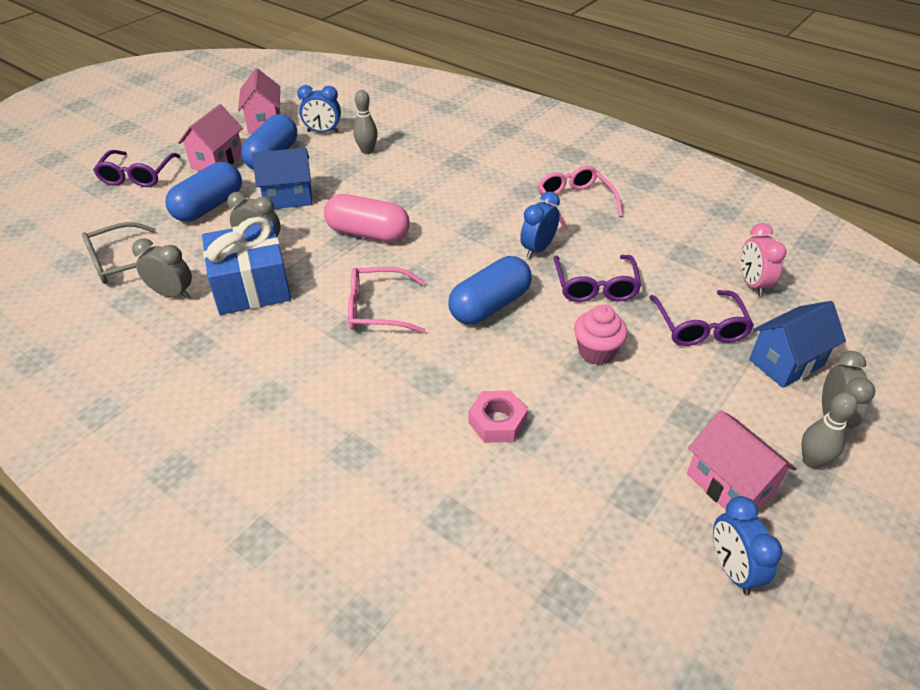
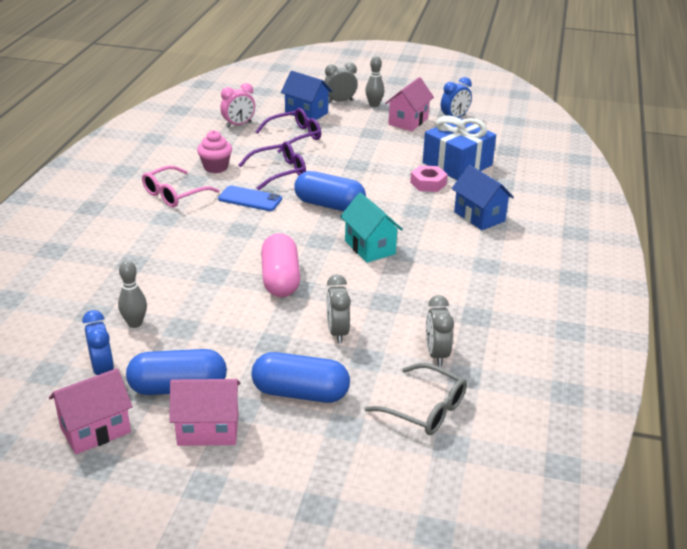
camera: 115 degrees left, 10 degrees down
purple glasses [93,150,180,187] -> none
blue gift [202,217,291,315] -> blue gift moved to [423,115,496,180]
blue house [252,148,312,209] -> blue house moved to [452,165,514,230]
pink glasses [348,267,425,333] -> turquoise house [340,193,403,263]
blue clock [520,191,560,258] -> blue phone [218,186,282,211]
pink cupcake [574,305,628,365] -> pink cupcake moved to [197,130,232,173]

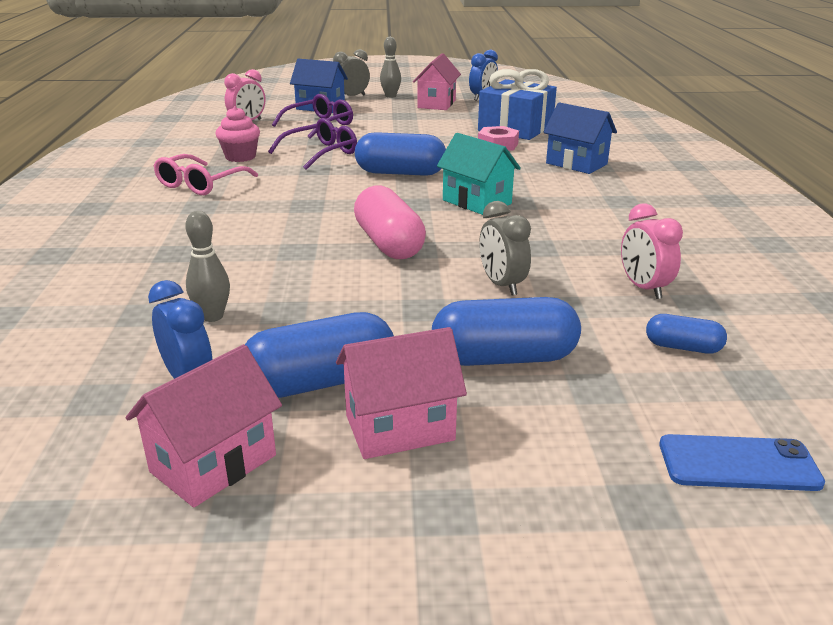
camera: 15 degrees left, 5 degrees down
blue phone [218,186,282,211] -> blue phone moved to [659,434,825,491]
grey glasses [365,363,467,435] -> blue capsule [646,314,727,354]
grey clock [426,295,454,366] -> pink clock [621,203,683,299]

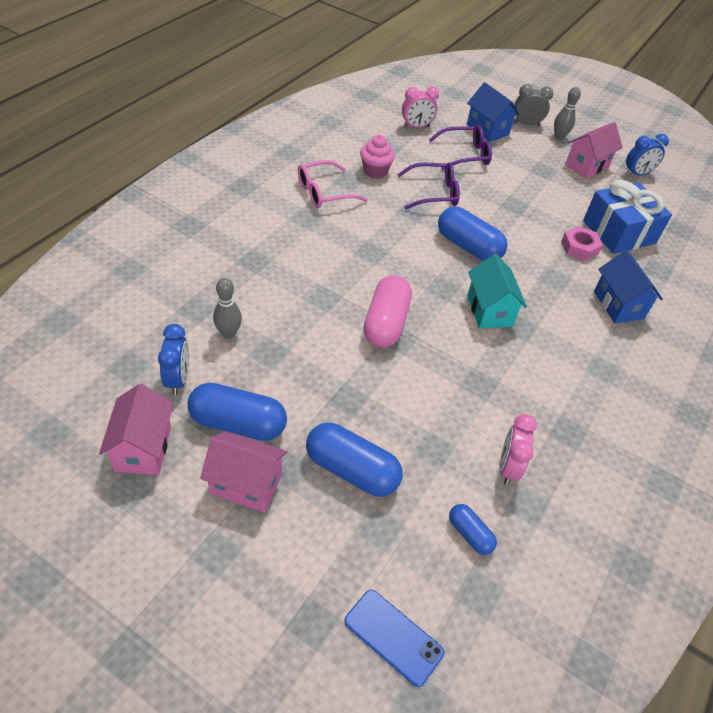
camera: 30 degrees right, 20 degrees up
pink house [126,344,282,508] -> pink house turned 75 degrees counterclockwise [99,384,173,475]
grey clock [479,201,531,295] -> none

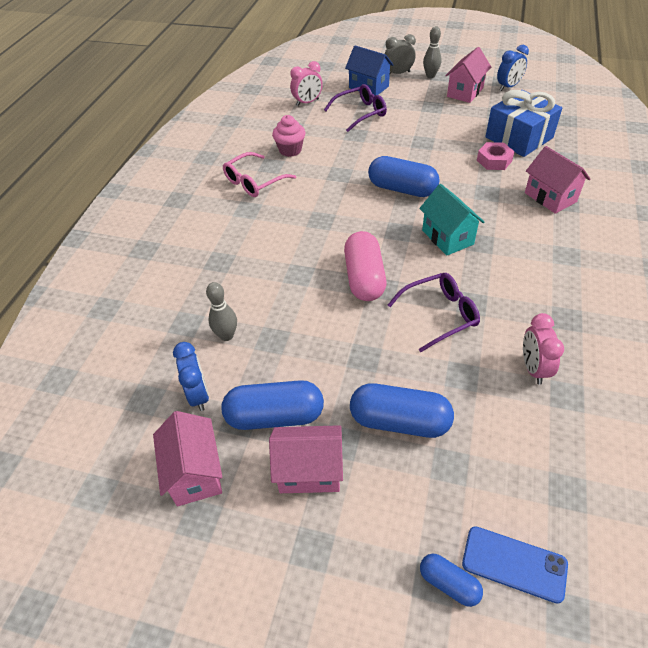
camera: 10 degrees left, 0 degrees up
purple glasses [397,162,460,210] -> purple glasses moved to [388,273,480,352]
blue capsule [449,504,497,555] -> blue capsule moved to [420,554,483,607]
blue house [594,250,663,323] -> pink house [525,146,590,214]

